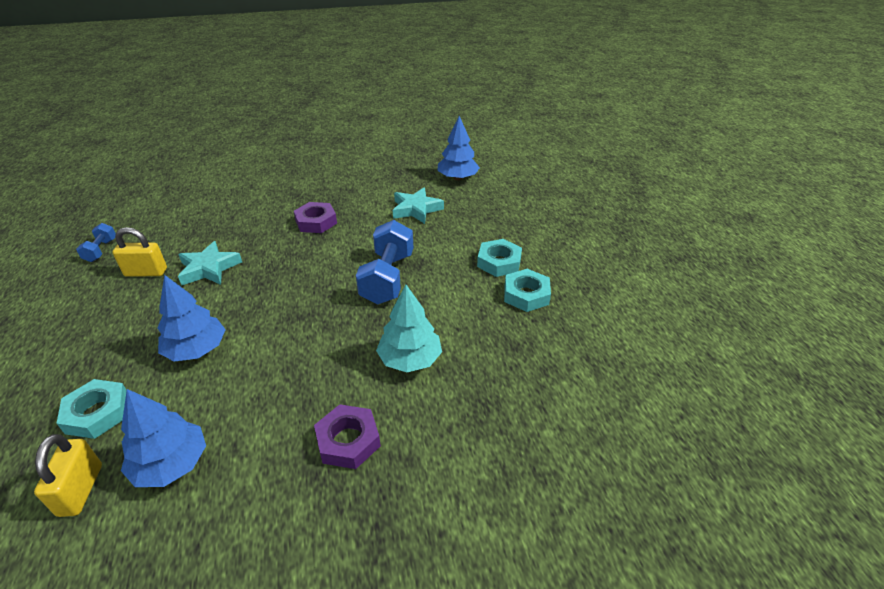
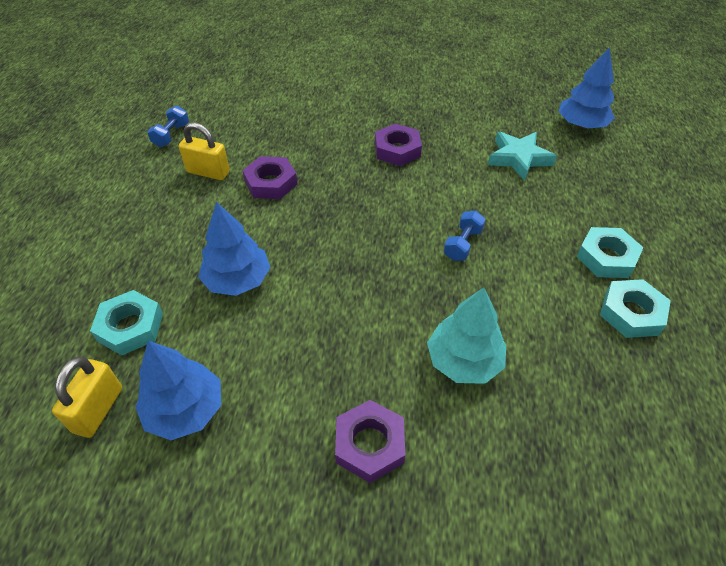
camera: 20 degrees right, 10 degrees up
turquoise star [178,241,242,285] -> purple nut [242,156,297,199]
blue dumbbell [356,220,413,305] -> blue dumbbell [444,211,486,261], size x0.50

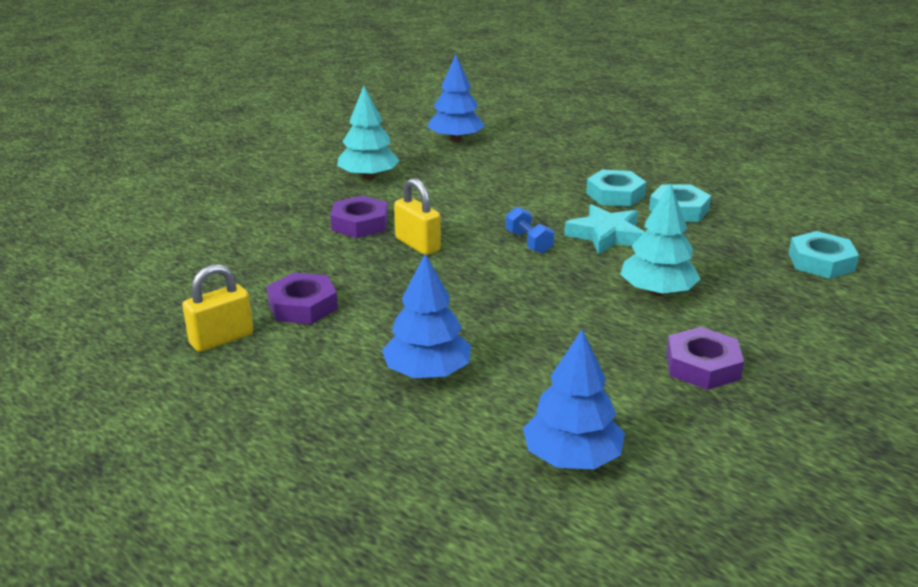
camera: 55 degrees left, 20 degrees down
yellow padlock [52,357,122,438] -> yellow padlock moved to [394,178,441,255]
turquoise nut [90,290,163,355] -> turquoise nut moved to [788,231,859,279]
blue dumbbell [147,105,189,147] -> none
turquoise star [488,132,557,181] -> turquoise star moved to [564,204,644,255]
none -> turquoise tree [337,86,400,180]

